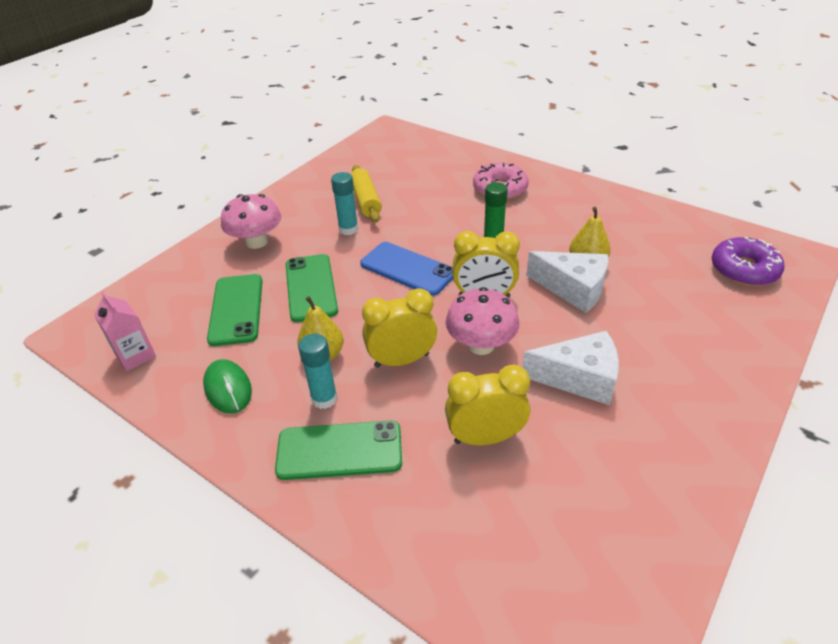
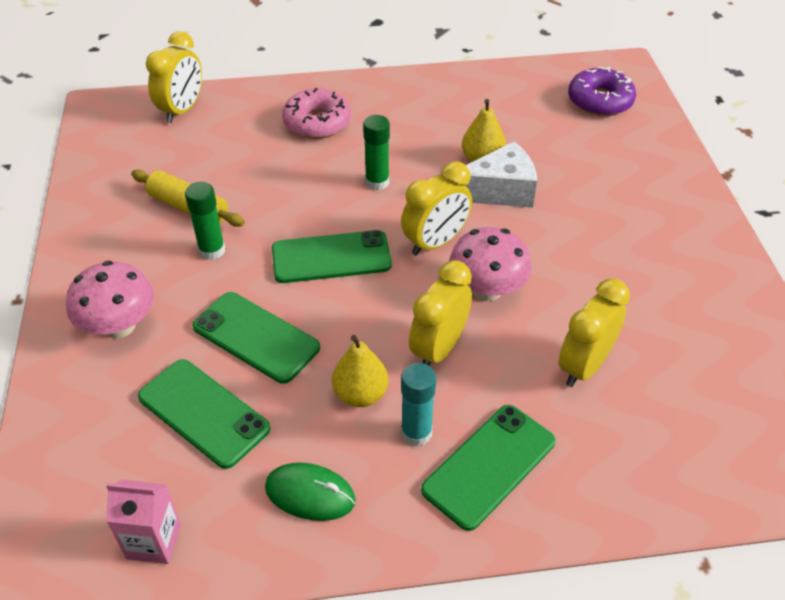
camera: 45 degrees left, 5 degrees up
turquoise glue stick [331,172,358,235] -> green glue stick [185,182,225,260]
blue phone [360,242,453,296] -> green phone [272,230,392,283]
white cheese [522,331,619,405] -> none
none -> yellow clock [146,31,202,123]

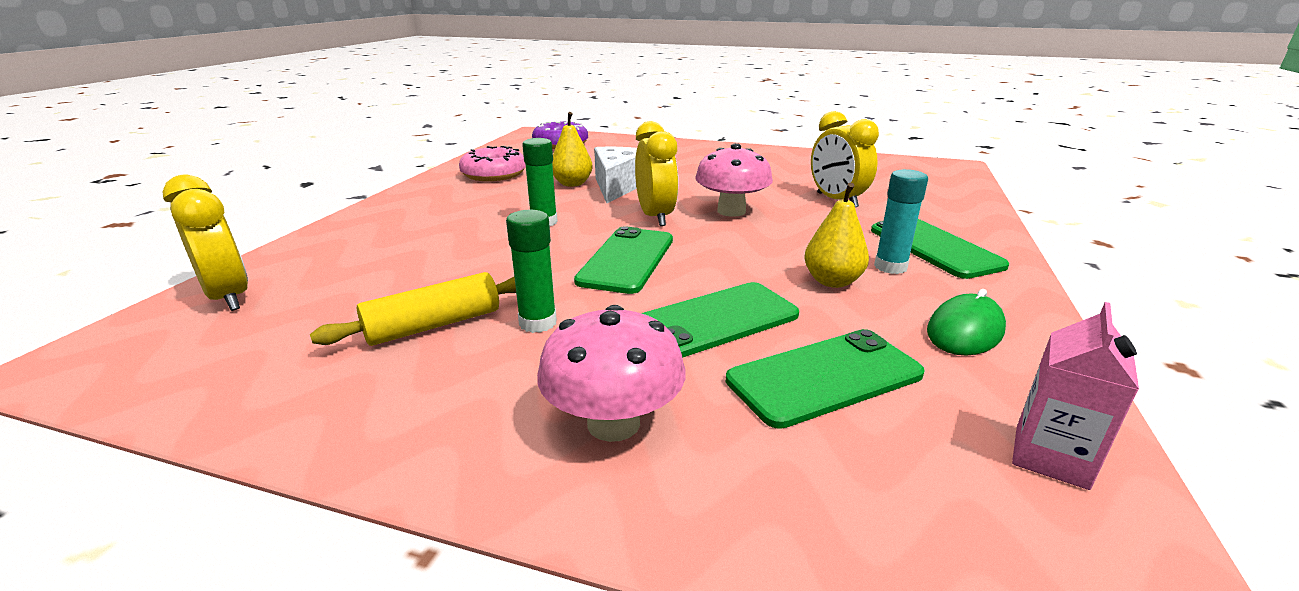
camera: 65 degrees left, 20 degrees down
pink donut [282,88,351,139] -> pink donut moved to [459,146,526,181]
yellow clock [409,260,472,366] -> none

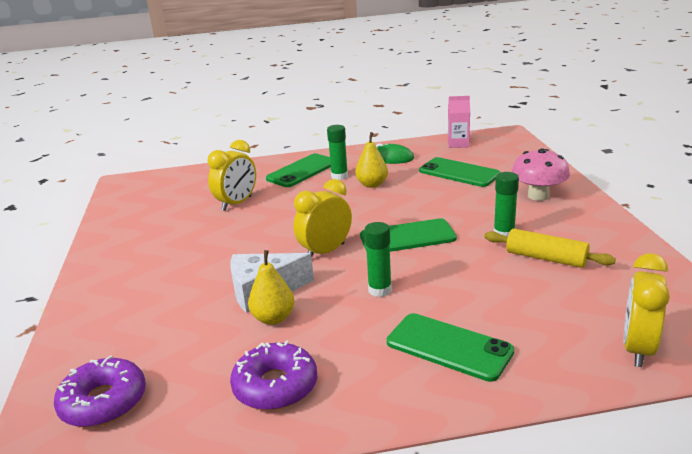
camera: 115 degrees left, 0 degrees up
pink donut [459,146,526,181] -> purple donut [230,340,317,410]
green phone [642,282,799,358] -> green phone moved to [387,313,514,382]
pink mushroom [695,143,773,217] -> none
turquoise glue stick [874,169,928,274] -> green glue stick [327,125,348,180]

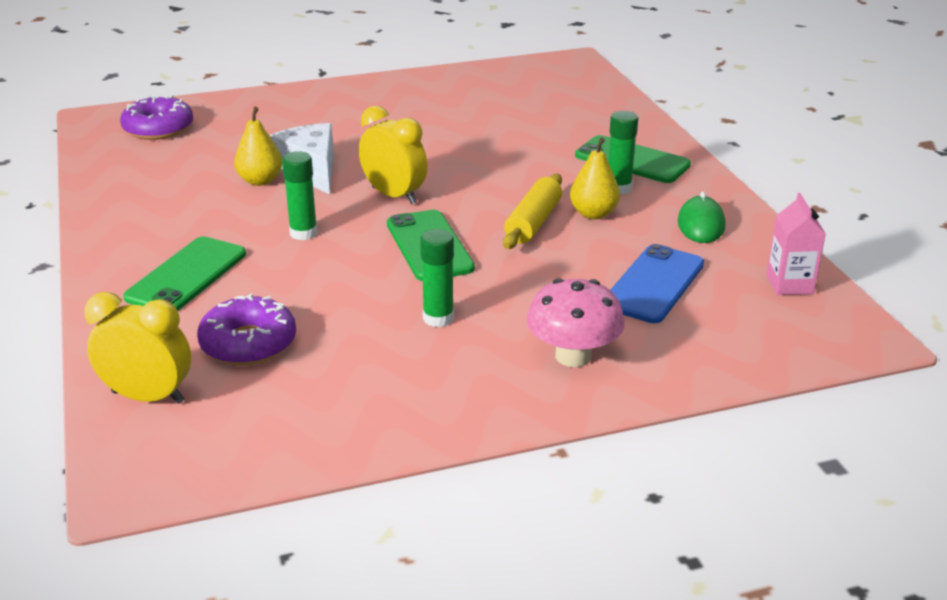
camera: 80 degrees right, 5 degrees up
yellow clock [208,140,256,211] -> none
purple donut [230,340,317,410] -> purple donut moved to [197,294,296,365]
green phone [419,157,501,187] -> blue phone [611,244,704,323]
yellow rolling pin [484,229,616,268] -> yellow rolling pin moved to [503,174,562,249]

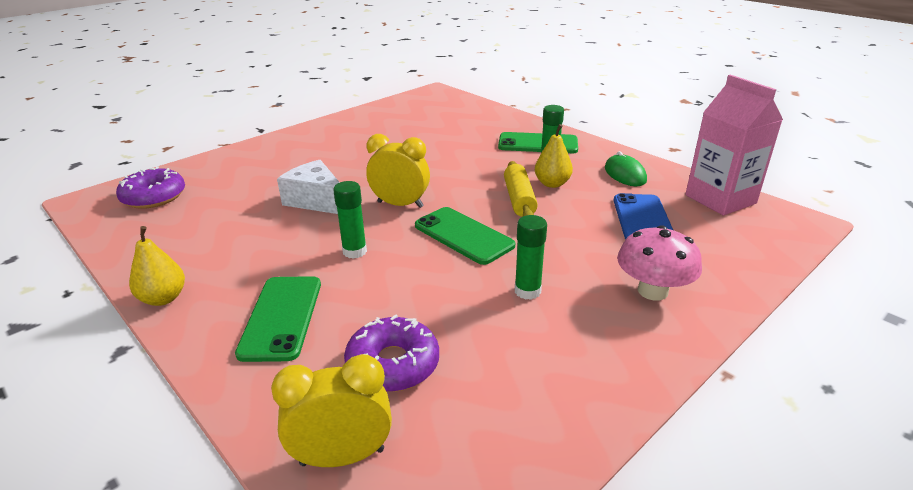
camera: 25 degrees left, 0 degrees up
yellow pear [234,107,282,186] -> yellow pear moved to [129,226,185,306]
pink carton [766,193,826,295] -> pink carton [685,75,783,216], size x1.78

